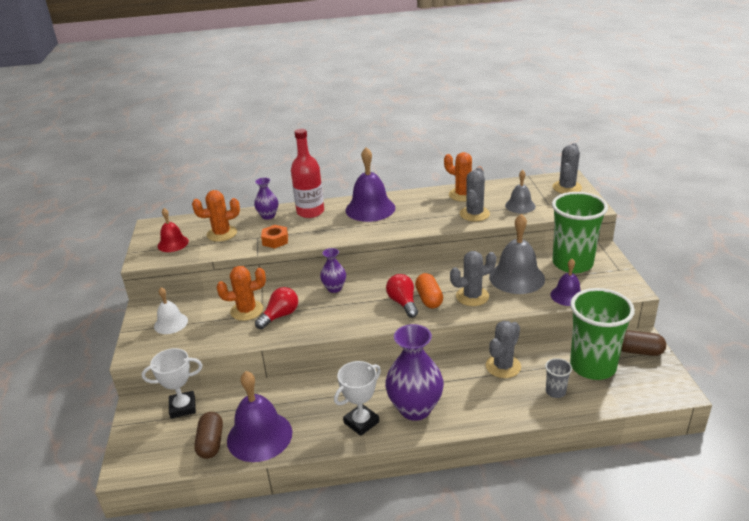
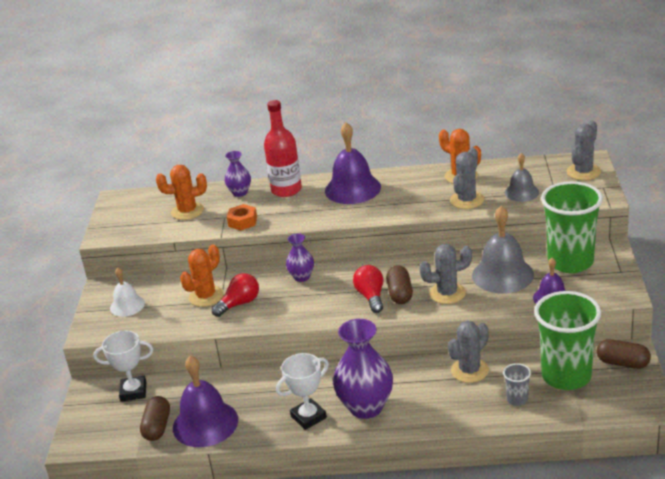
camera: 10 degrees right, 0 degrees up
red bell [158,208,189,252] -> none
orange cactus [217,266,266,321] -> orange cactus turned 45 degrees counterclockwise [180,244,224,307]
orange capsule [415,273,443,308] -> brown capsule [386,265,413,304]

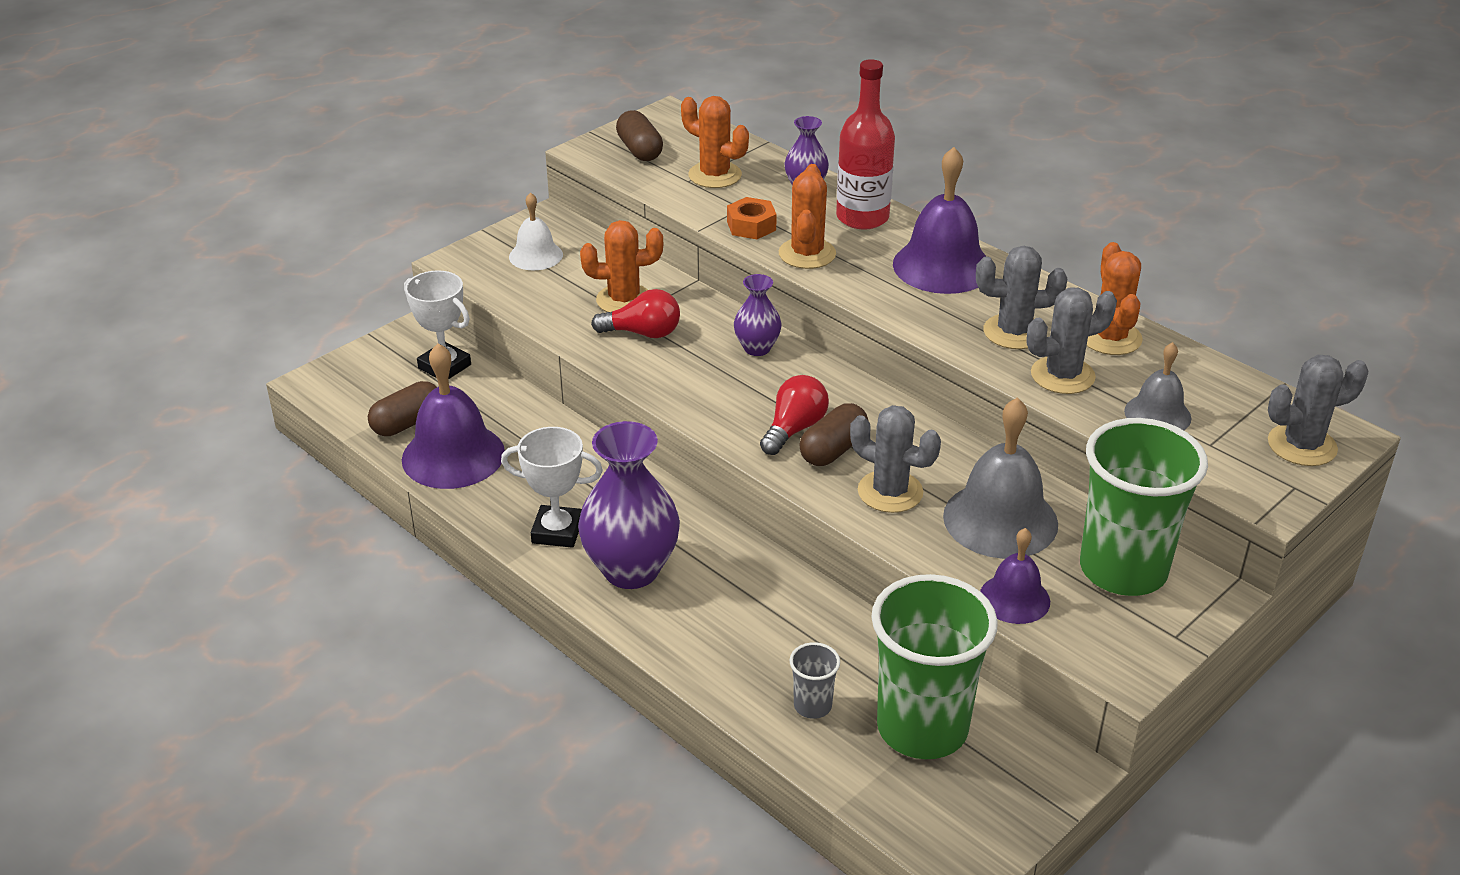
camera: 40 degrees right, 5 degrees up
grey cactus [448,321,489,383] -> grey cactus moved to [976,246,1067,349]
brown capsule [597,339,651,369] -> brown capsule moved to [616,110,663,161]
none -> orange cactus [779,164,836,269]

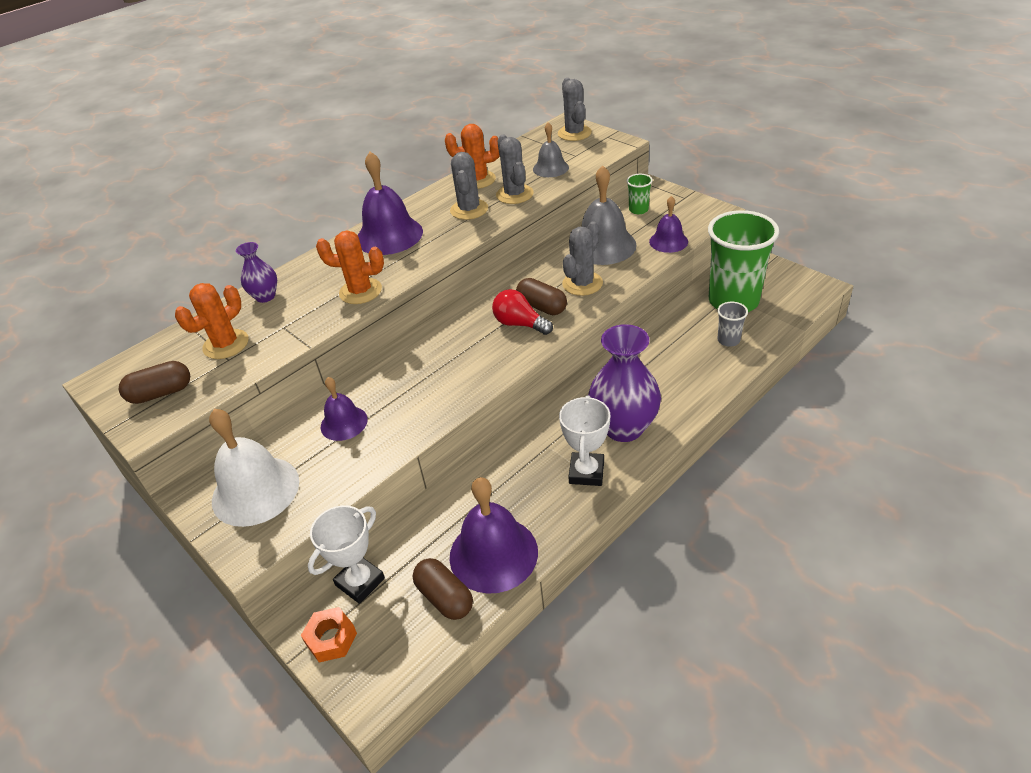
camera: 85 degrees left, 5 degrees up
white bell [509,192,563,270] -> white bell [209,409,299,527], size x1.71
orange cactus [580,220,663,312] -> purple bell [321,377,368,441]
red light bulb [591,289,680,338] -> none
orange nut [727,197,777,239] -> orange nut moved to [301,607,357,662]
purple vase [734,274,781,356] -> none
red bottle [836,59,895,229] -> none
green cup [1080,418,1208,596] -> green cup [627,174,653,214], size x0.43

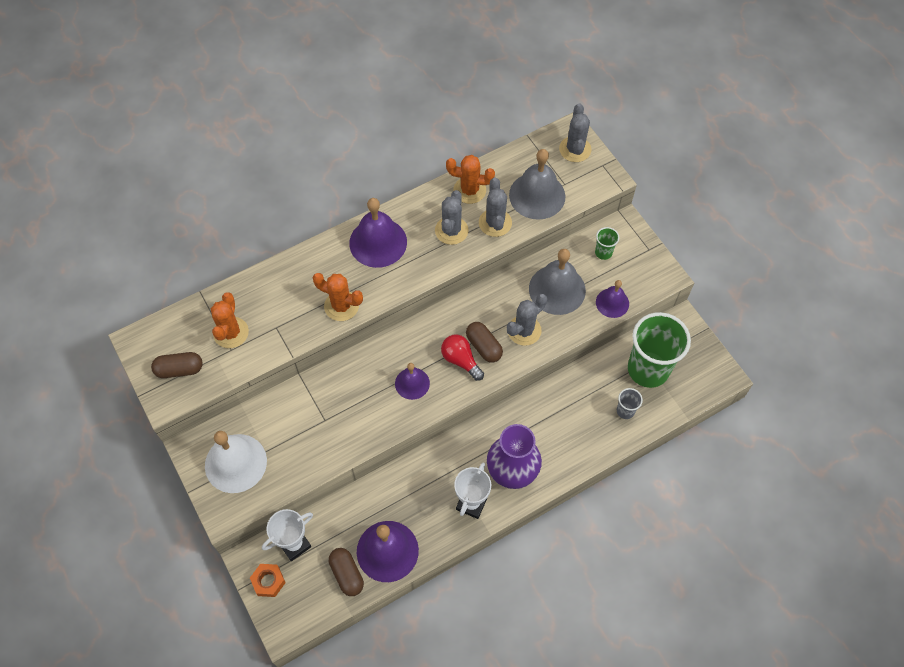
camera: 10 degrees right, 20 degrees up
orange cactus [175,283,249,359] -> orange cactus turned 45 degrees counterclockwise [211,292,249,348]
purple vase [236,242,277,303] -> none
purple bell [321,377,368,441] -> purple bell moved to [395,363,430,400]
grey bell [533,122,569,177] -> grey bell [509,149,566,220], size x1.71

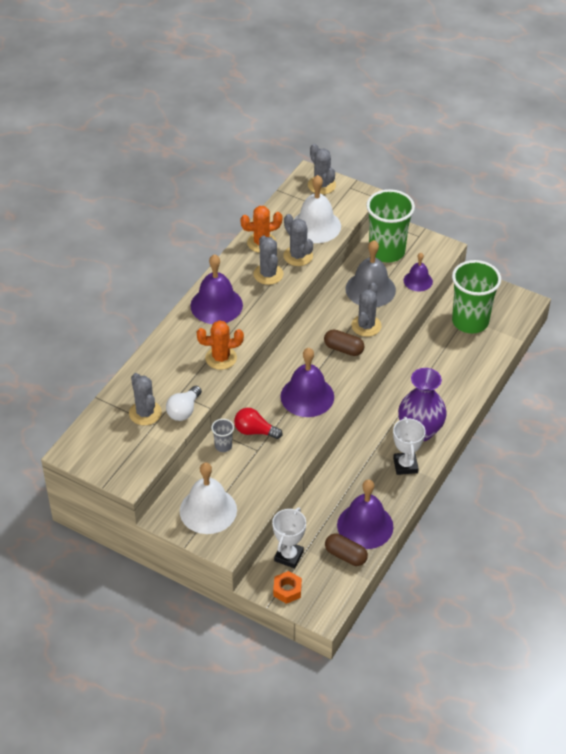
camera: 30 degrees left, 15 degrees down
brown capsule [151,352,203,378] -> none
orange cactus [211,292,249,348] -> grey cactus [129,373,162,425]
purple bell [395,363,430,400] -> purple bell [281,348,334,417], size x1.71
red light bulb [441,335,484,381] -> red light bulb moved to [234,408,283,439]
grey bell [509,149,566,220] -> white bell [293,175,341,243]
green cup [595,227,619,260] -> green cup [366,189,415,263], size x2.35
grey cup [617,388,643,419] -> grey cup moved to [211,419,234,452]
none -> white light bulb [166,386,202,421]

